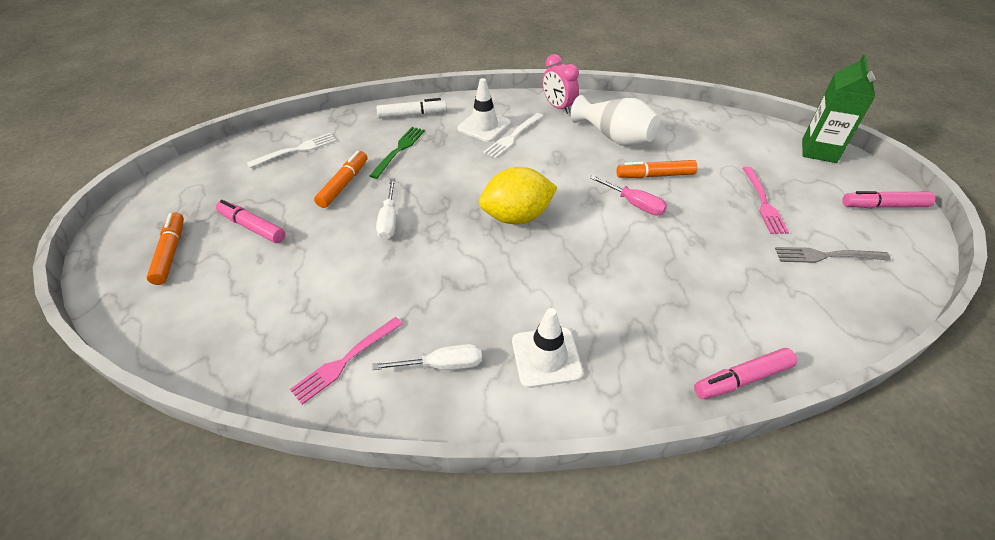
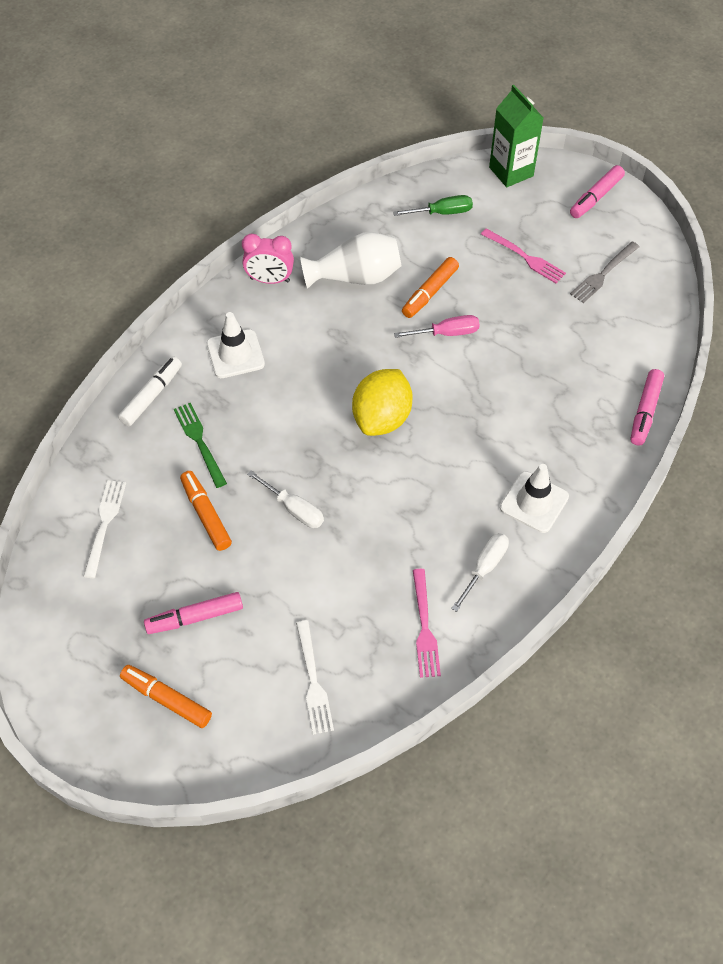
camera: 50 degrees left, 10 degrees up
white fork [484,113,543,158] -> white fork moved to [296,620,334,735]
none -> green screwdriver [393,195,473,216]

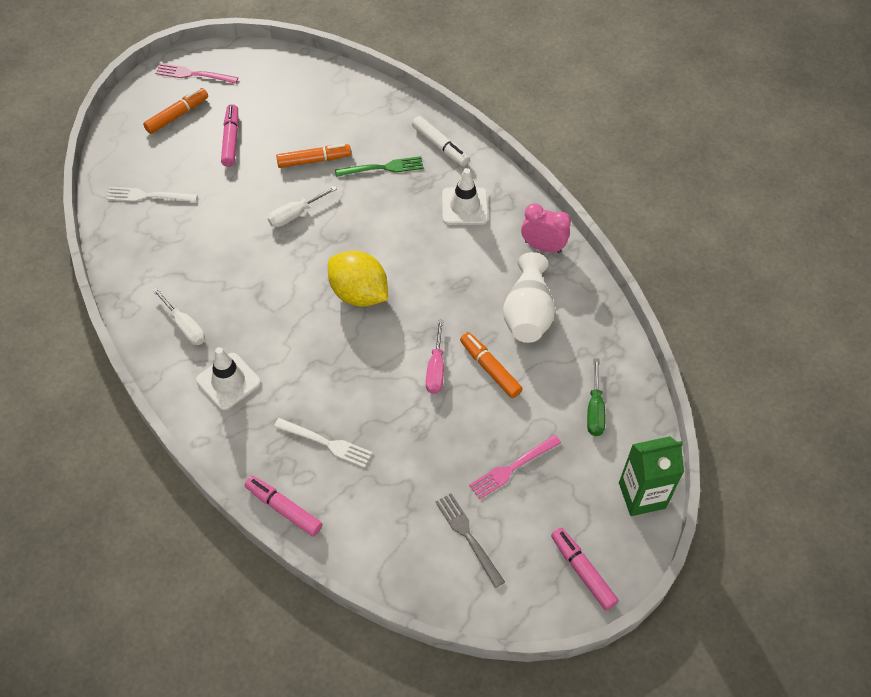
camera: 105 degrees right, 0 degrees up
white fork [83,480,126,578] -> white fork moved to [274,418,373,468]
pink clock [242,234,294,284] -> pink clock turned 90 degrees clockwise [521,203,571,253]
pink fork [413,569,441,678] -> pink fork moved to [155,63,238,84]

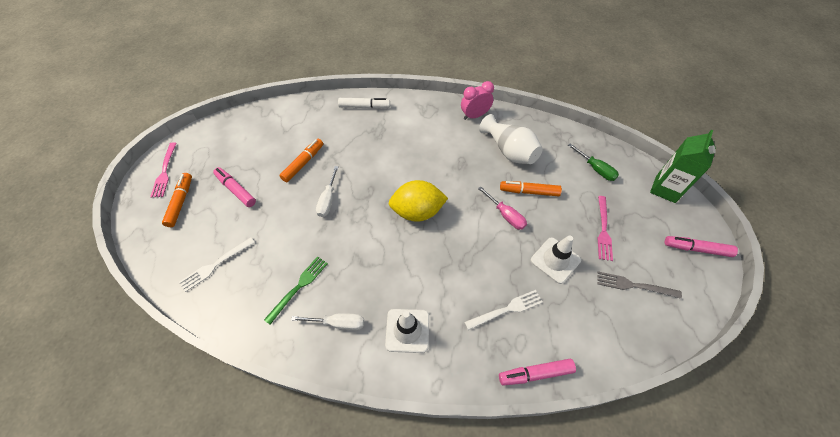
camera: 45 degrees left, 0 degrees up
pink fork [155,63,238,84] -> pink fork turned 60 degrees counterclockwise [150,142,177,198]
green fork [335,156,424,177] -> green fork moved to [264,256,328,325]
white traffic cone [442,168,488,225] -> white traffic cone moved to [531,235,581,284]

